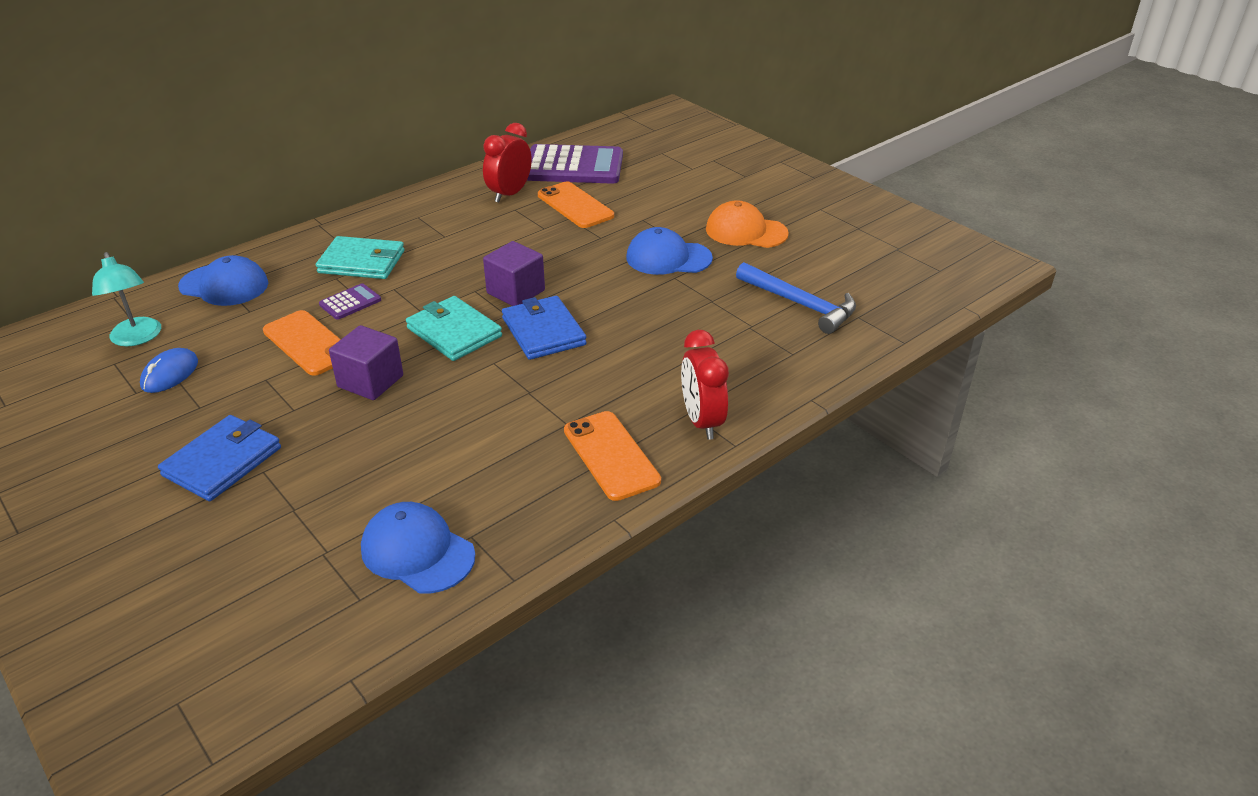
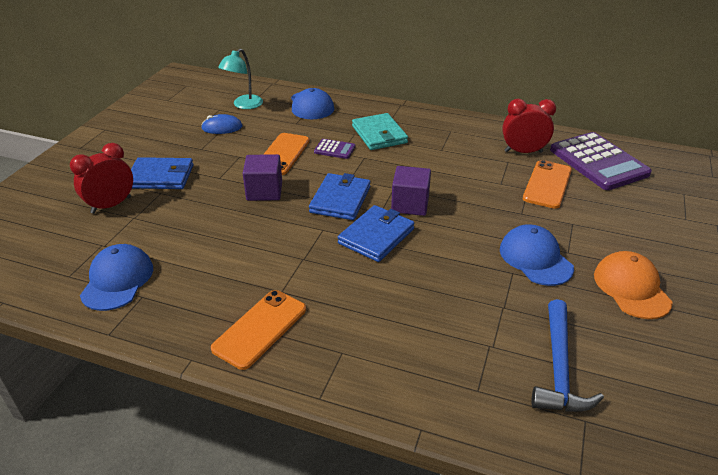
camera: 60 degrees right, 0 degrees up
turquoise wallet [406,296,502,361] -> blue wallet [309,173,371,220]
red clock [681,330,729,440] -> red clock moved to [70,143,133,214]

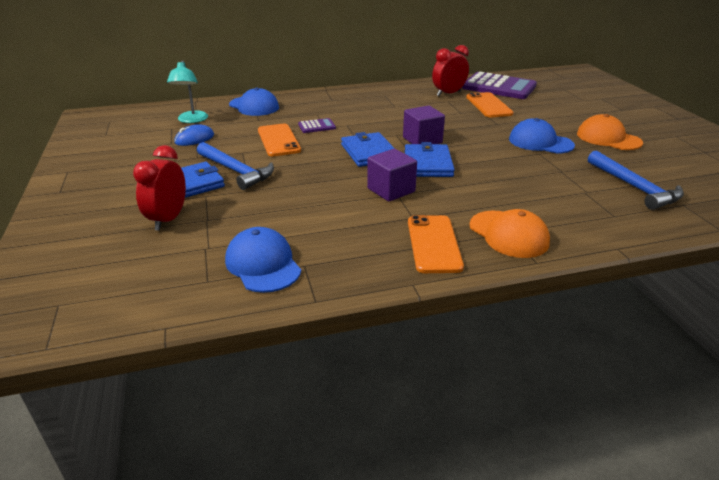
camera: 35 degrees left, 5 degrees down
purple cube [242,154,282,201] -> purple cube moved to [367,149,417,202]
turquoise wallet [352,113,408,150] -> none
none -> blue hammer [197,142,274,190]
none -> orange cap [469,209,550,258]

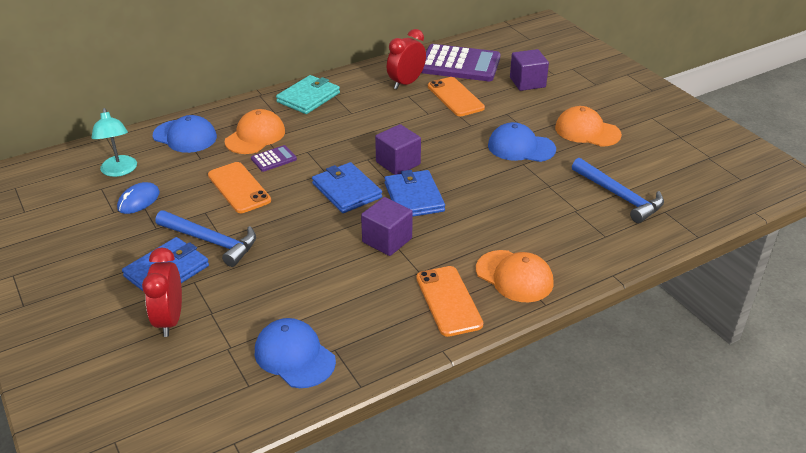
camera: 15 degrees left, 5 degrees up
none -> orange cap [225,109,285,154]
none -> turquoise wallet [276,75,340,114]
none -> purple cube [510,49,549,91]

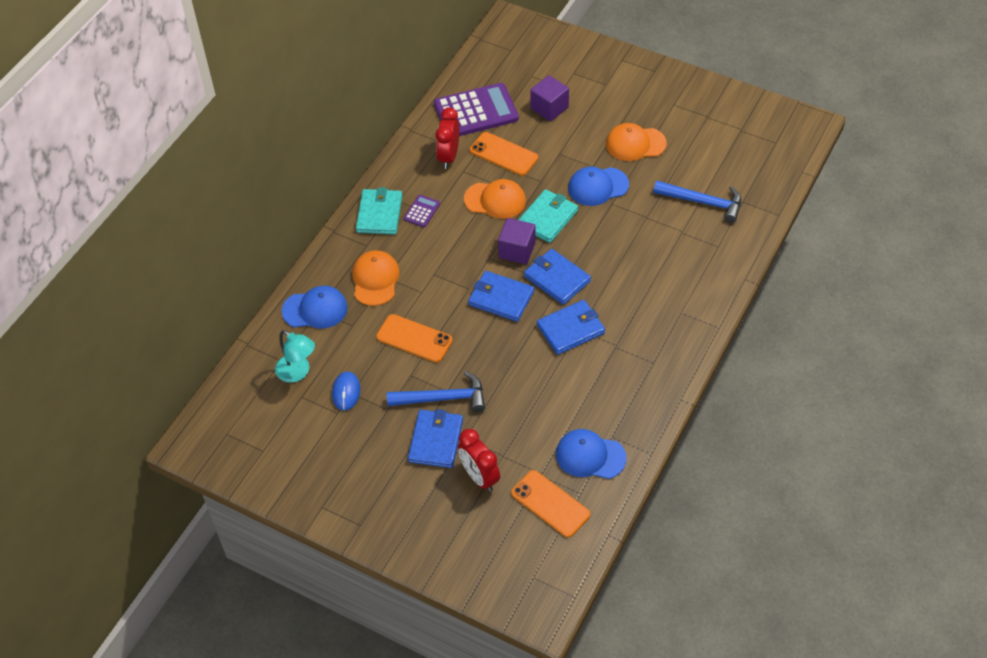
camera: 30 degrees left, 15 degrees up
purple calculator [251,145,297,172] -> purple calculator moved to [404,195,440,227]
purple cube [361,197,413,256] -> blue wallet [537,300,605,355]
orange phone [416,266,483,337] -> orange phone moved to [511,470,590,538]
orange cap [476,250,554,302] -> orange cap moved to [464,179,526,219]
none -> turquoise wallet [518,189,578,243]

